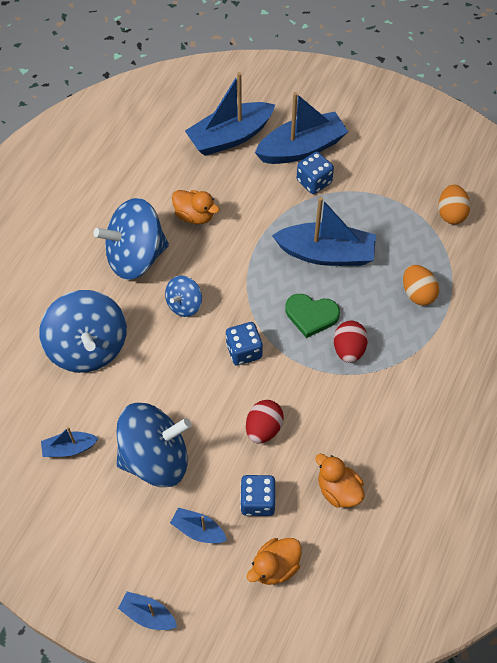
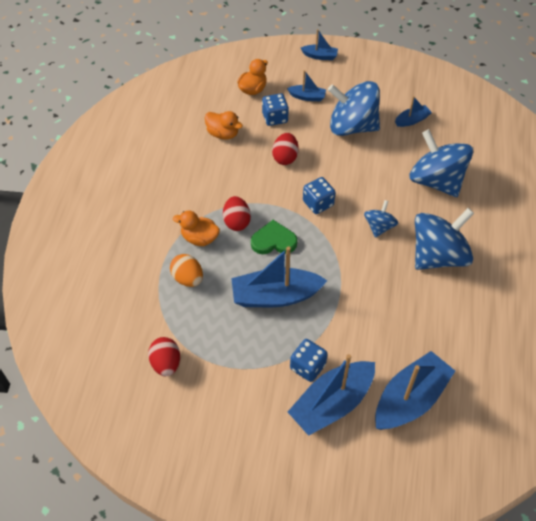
camera: 165 degrees right, 5 degrees down
blue spinning top [117,403,192,487] -> blue spinning top turned 45 degrees clockwise [328,81,380,136]
orange duck [172,190,219,224] -> orange duck moved to [173,210,220,246]
orange egg [438,185,470,224] -> red egg [148,337,180,376]

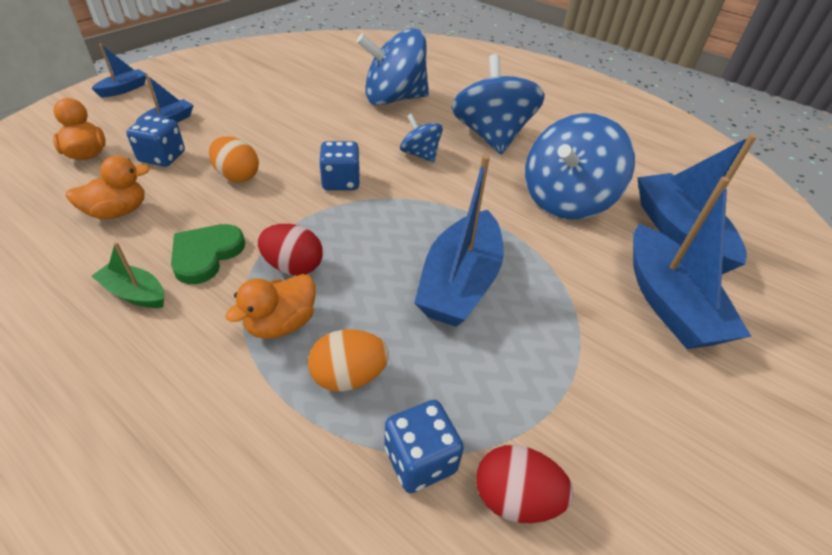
camera: 65 degrees left, 10 degrees down
green heart [251,220,298,254] -> green heart moved to [171,224,245,284]
red egg [272,133,299,165] -> orange egg [209,136,259,182]
blue dice [290,339,328,382] -> blue dice moved to [384,400,464,493]
blue spinning top [328,81,380,136] -> blue spinning top moved to [525,113,635,220]
blue boat [395,96,432,127] -> none
none -> green boat [91,242,164,308]

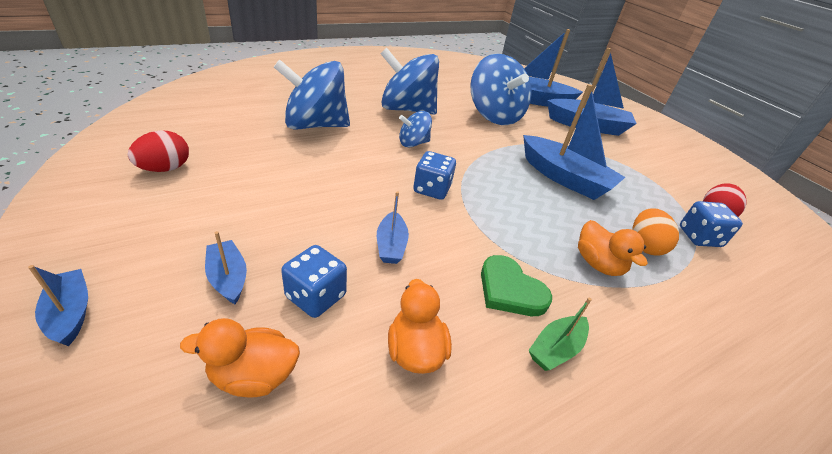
camera: 70 degrees left, 5 degrees down
orange egg [209,136,259,182] -> blue boat [377,191,409,264]
red egg [258,224,323,276] -> red egg moved to [128,130,189,172]
blue spinning top [357,28,429,105] -> blue spinning top turned 75 degrees clockwise [274,60,350,130]

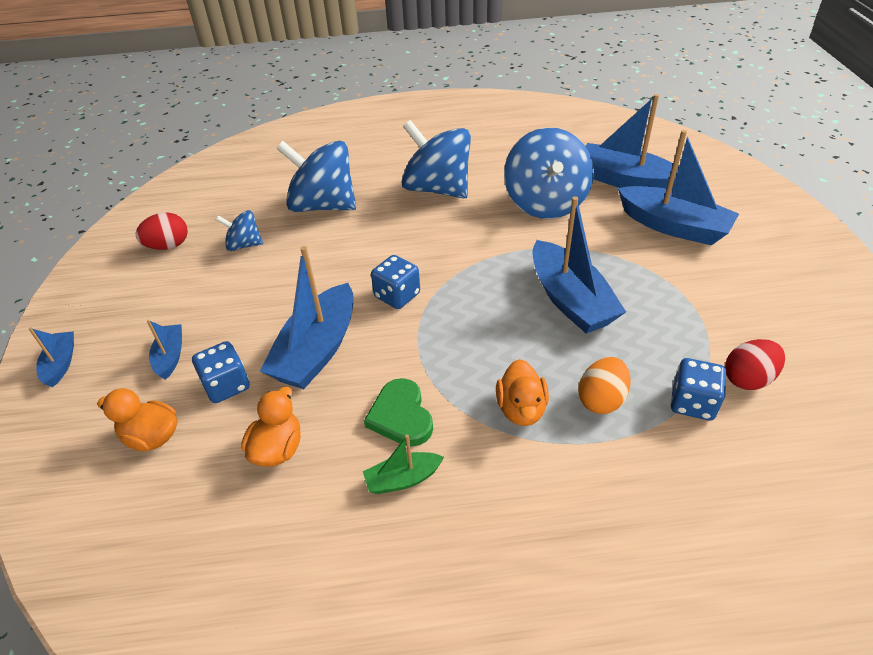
camera: 30 degrees right, 5 degrees up
blue boat [377,191,409,264] -> blue boat [260,246,354,389], size x2.01
blue spinning top [399,111,432,147] -> blue spinning top moved to [216,210,263,251]

